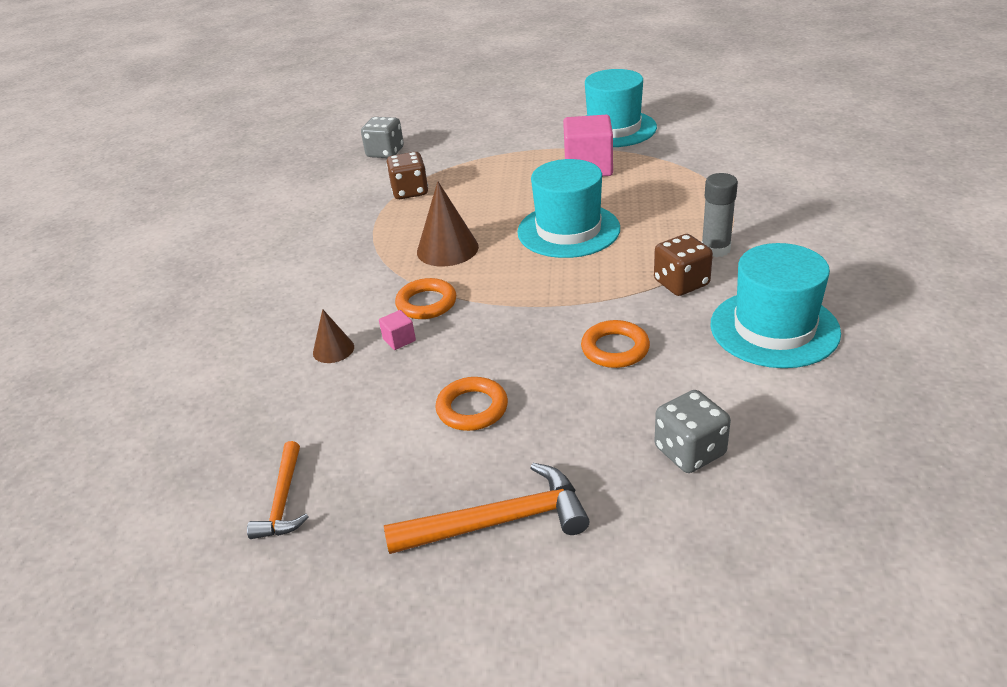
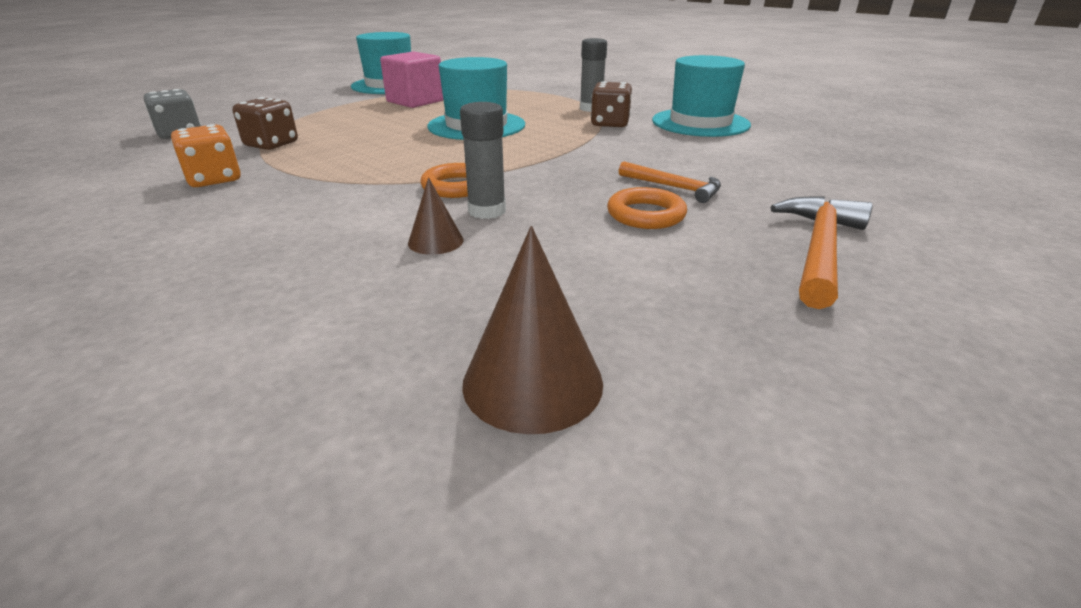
camera: 55 degrees left, 5 degrees down
orange hammer [247,441,309,539] -> orange hammer moved to [619,161,721,203]
pink cube [379,310,416,350] -> grey glue stick [460,102,506,219]
brown cone [417,181,479,267] -> brown cone moved to [462,226,603,434]
orange ring [581,320,650,368] -> none
grey dice [655,390,731,473] -> none
none -> orange dice [171,124,241,187]

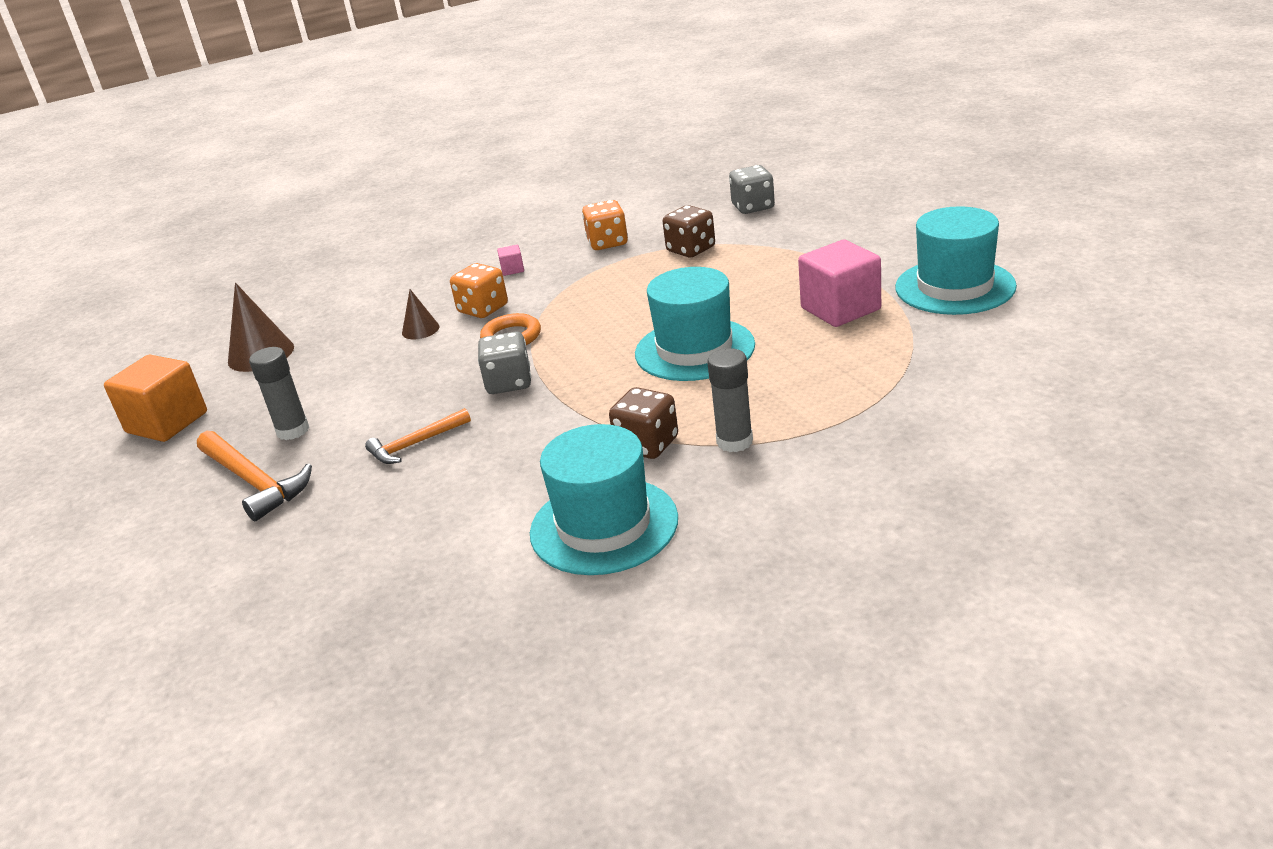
camera: 115 degrees right, 0 degrees up
grey glue stick [460,102,506,219] -> grey glue stick moved to [249,347,310,440]
orange ring [607,187,687,229] -> none
none -> orange cube [104,355,207,442]
none -> orange dice [450,263,508,318]
none -> grey dice [478,332,531,394]
none -> pink cube [497,245,524,276]

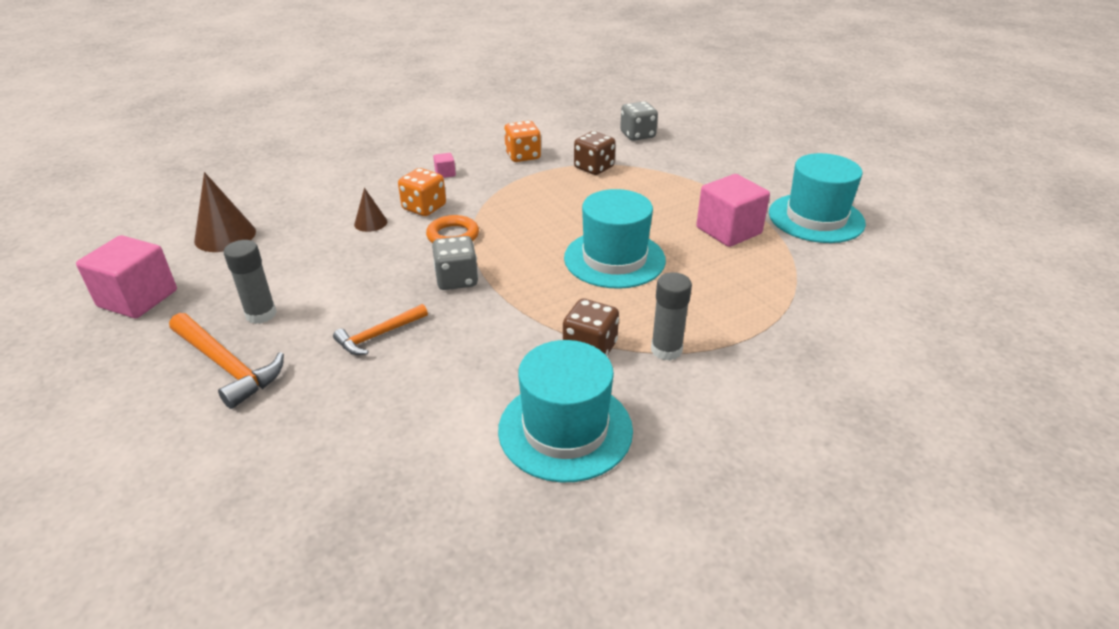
camera: 10 degrees left, 5 degrees up
orange cube [104,355,207,442] -> pink cube [76,235,177,318]

